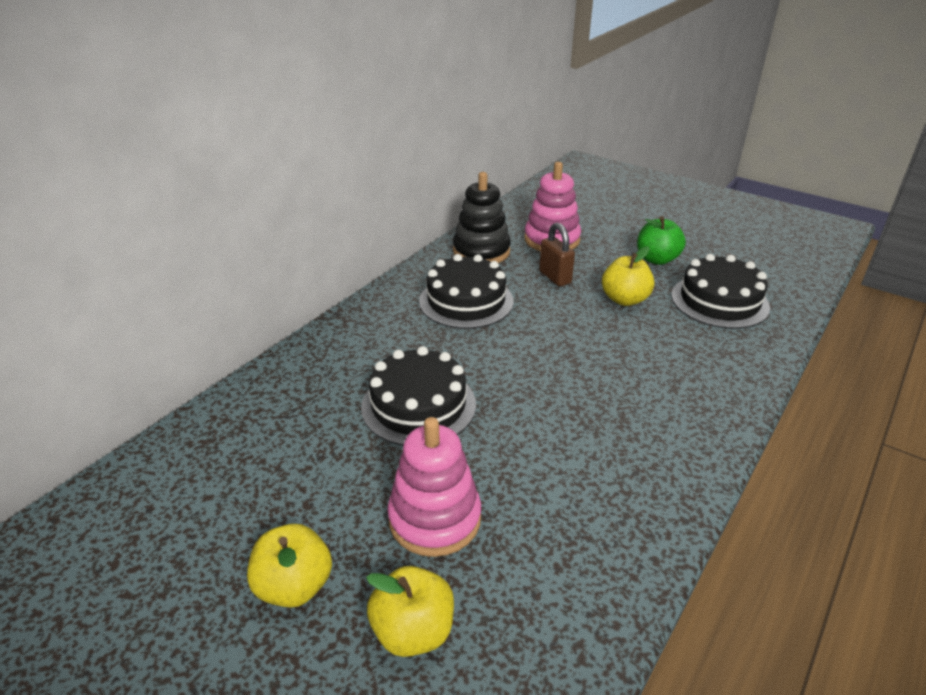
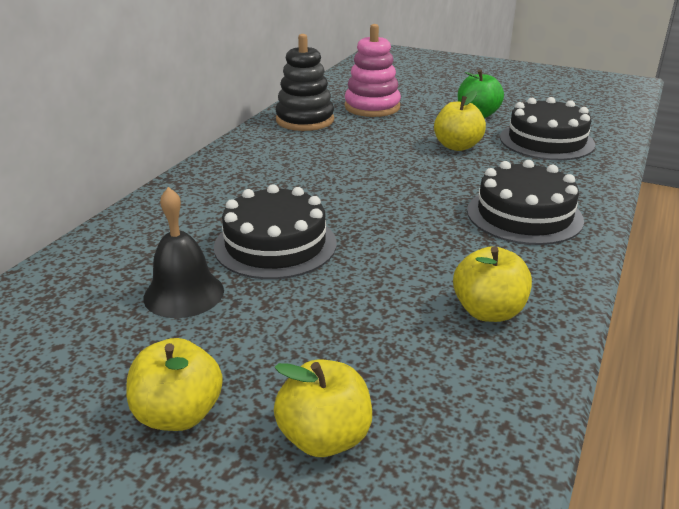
camera: 10 degrees left, 5 degrees down
pink stacking toy [387,417,481,557] -> none
black cake [419,254,514,329] -> black cake moved to [467,160,584,245]
brown padlock [539,222,575,287] -> none
none -> black bell [143,187,224,318]
none -> yellow apple [453,246,532,322]

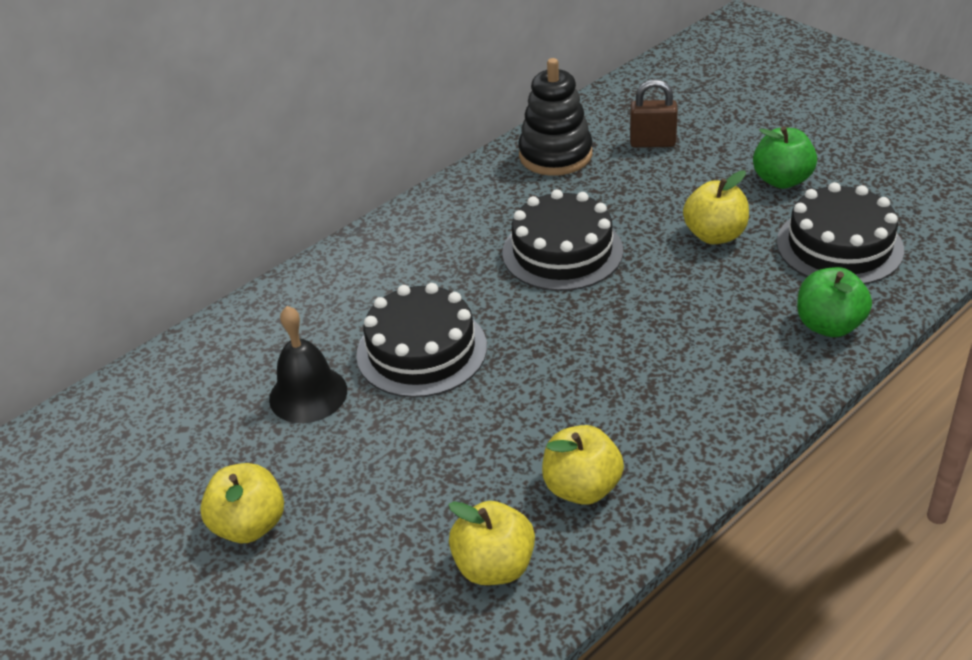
camera: 25 degrees right, 10 degrees up
yellow apple [274,359,372,457] -> yellow apple moved to [448,501,535,585]
pink stacking toy [345,24,401,117] -> brown padlock [630,79,678,148]
black cake [467,160,584,245] -> black cake moved to [502,189,623,291]
none -> green apple [797,267,872,337]

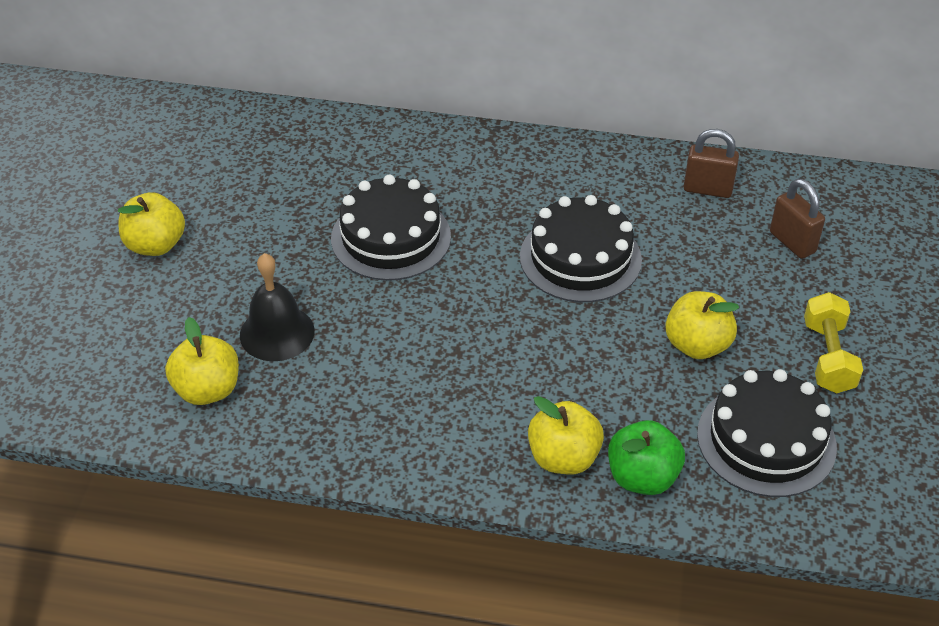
camera: 50 degrees right, 5 degrees up
black bell [269,306,347,423] -> black bell moved to [240,253,315,361]
black stacking toy [518,58,593,176] -> brown padlock [683,129,739,198]
yellow apple [542,425,624,505] -> yellow apple moved to [528,396,604,474]
green apple [753,126,817,189] -> yellow dumbbell [804,292,863,393]

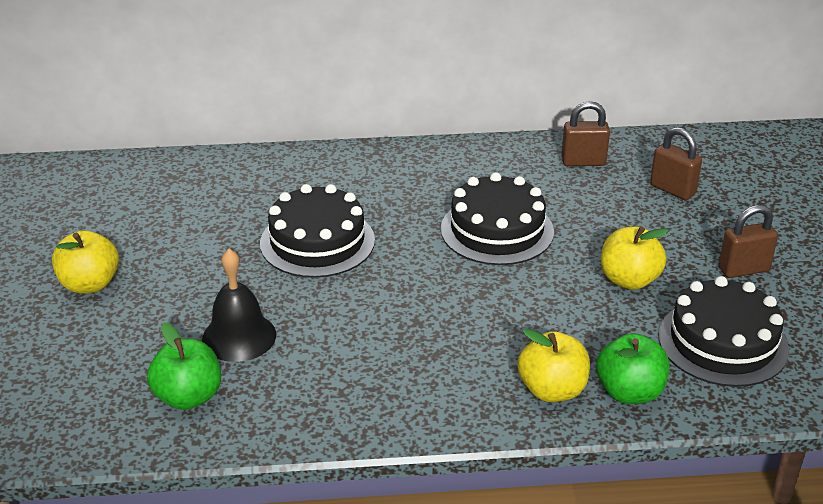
camera: 15 degrees left, 10 degrees down
yellow apple [165,317,239,405] -> green apple [147,323,221,410]
yellow dumbbell [804,292,863,393] -> brown padlock [719,205,778,278]

